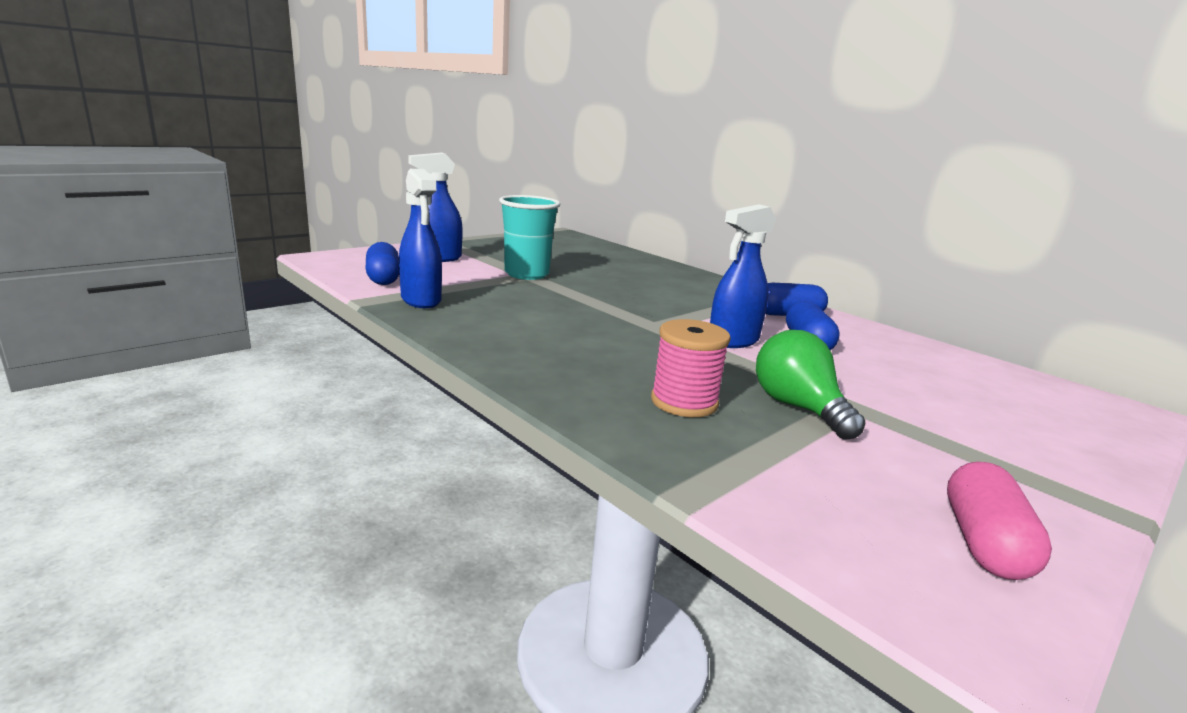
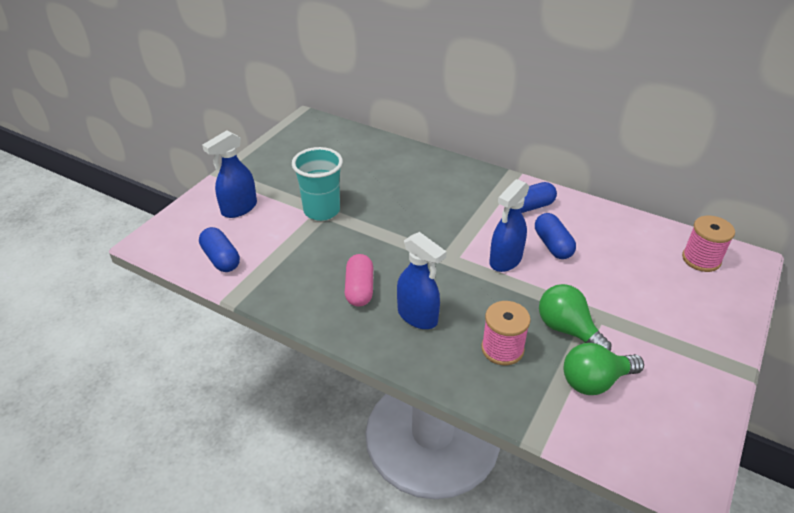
camera: 15 degrees left, 20 degrees up
blue spray bottle [399,169,442,308] -> blue spray bottle moved to [397,232,447,329]
pink capsule [947,462,1052,580] -> pink capsule moved to [345,254,373,307]
none -> green light bulb [564,343,644,395]
none -> pink spool [682,215,735,272]

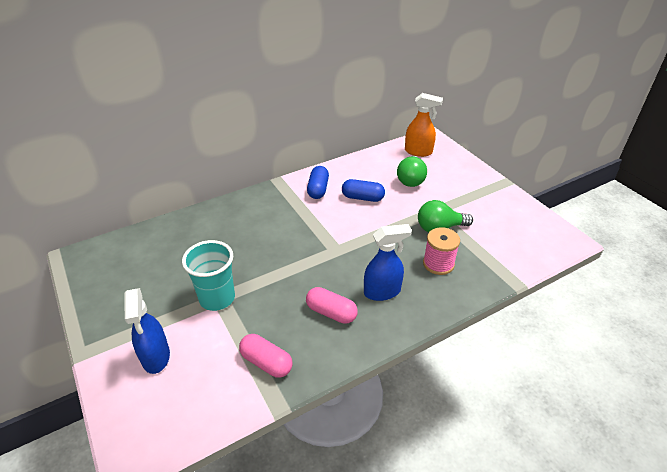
camera: 60 degrees left, 0 degrees up
blue capsule [199,227,240,272] -> none
blue spray bottle [490,179,529,272] -> none
green light bulb [564,343,644,395] -> green light bulb moved to [397,156,427,187]
pink spool [682,215,735,272] -> orange spray bottle [405,93,443,157]
none -> pink capsule [239,334,293,378]

